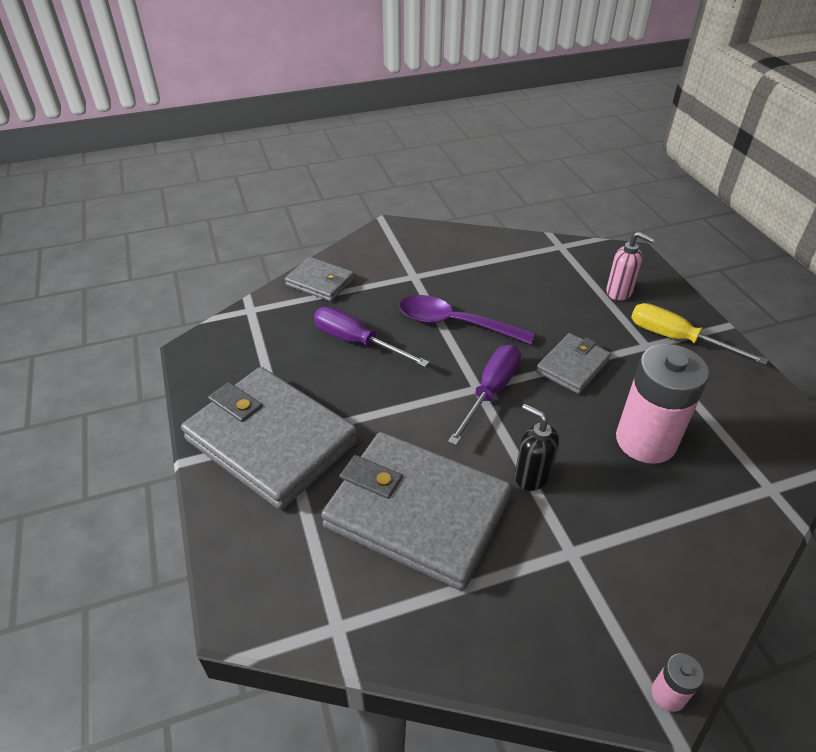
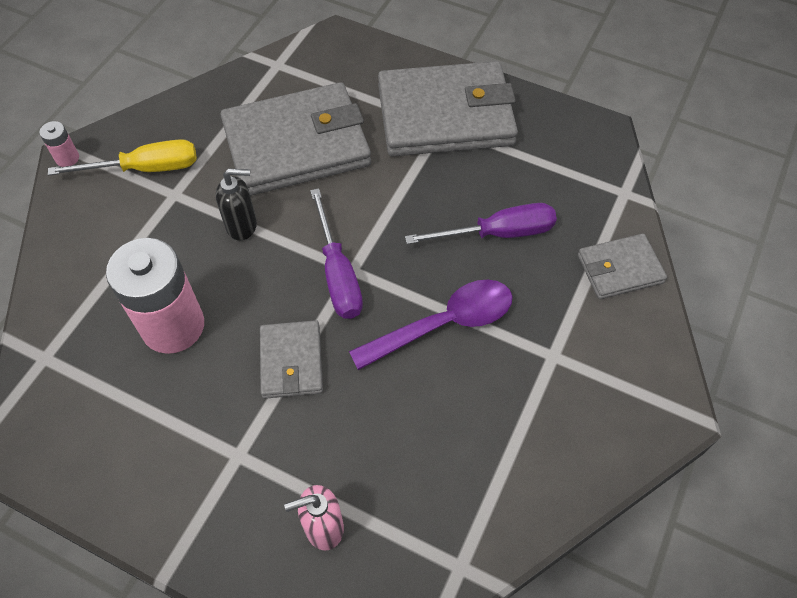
camera: 135 degrees right, 15 degrees up
yellow screwdriver [631,303,768,365] -> yellow screwdriver moved to [48,139,197,176]

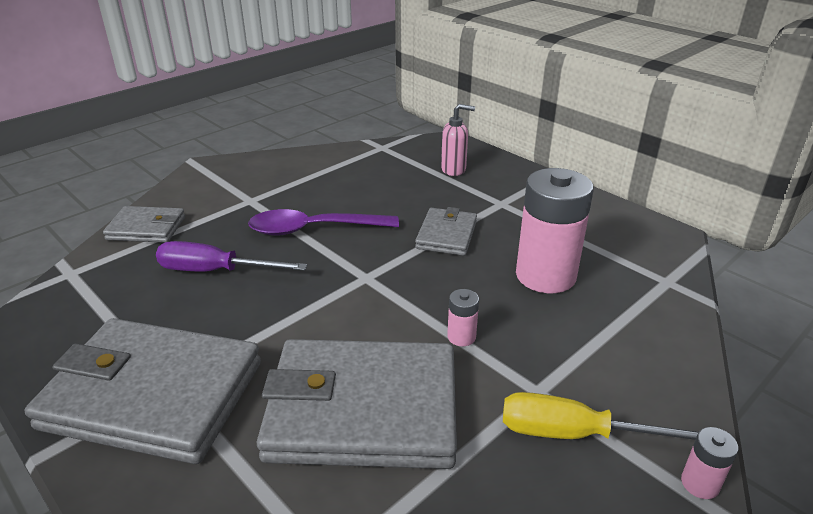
camera: 160 degrees left, 25 degrees down
black soap dispenser [216,168,257,241] -> pink battery [447,289,479,346]
purple screwdriver [310,188,363,319] -> none

